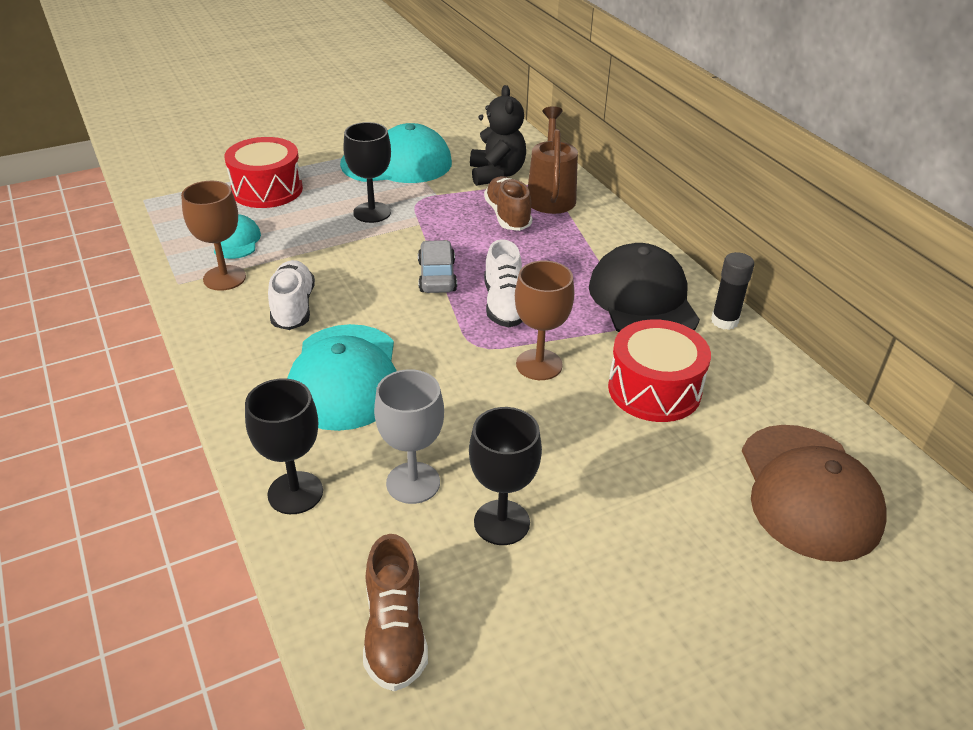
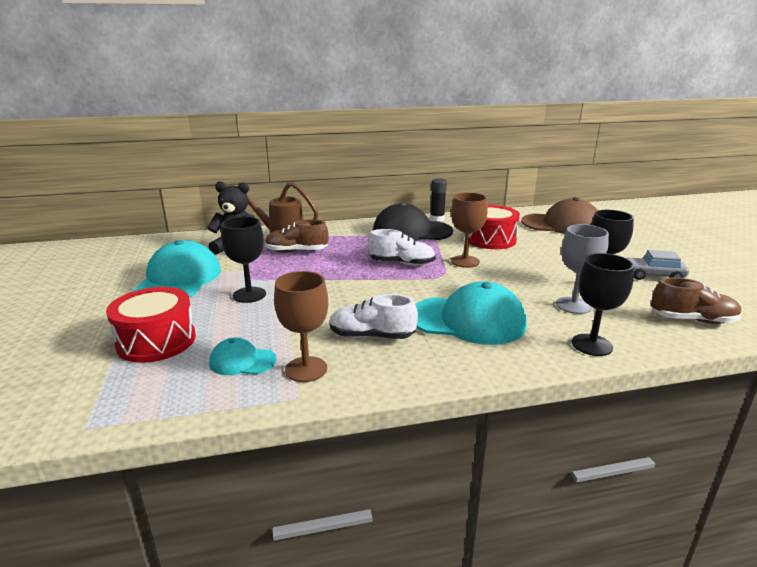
camera: 75 degrees left, 15 degrees down
grey car [418,240,457,293] -> grey car moved to [627,250,689,280]

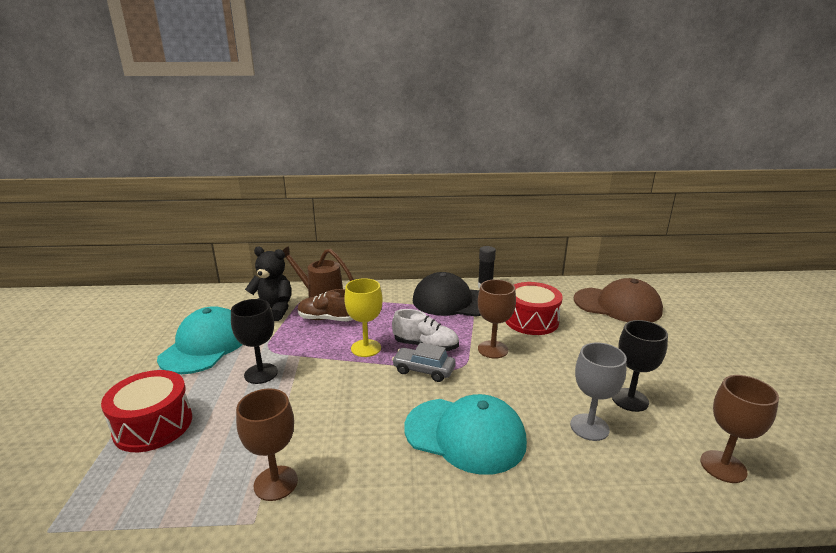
camera: 10 degrees right, 0 degrees up
turquoise cap [209,338,277,375] -> none
white shoe [329,294,418,339] -> none
black goblet [572,253,634,356] -> none
grey car [627,250,689,280] -> grey car moved to [392,343,455,382]
brown shoe [651,277,741,324] -> brown goblet [700,375,779,483]
none -> yellow goblet [344,278,383,357]

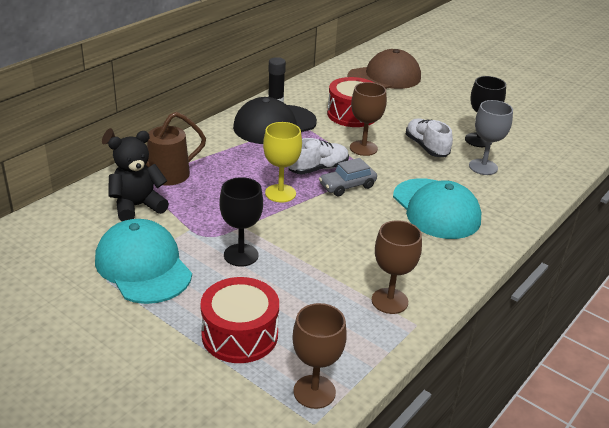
camera: 50 degrees left, 10 degrees up
brown shoe [298,289,353,321] -> none
turquoise cap [404,394,527,475] -> turquoise cap turned 90 degrees clockwise [393,178,481,239]
brown goblet [700,375,779,483] -> brown goblet moved to [292,303,347,409]
none -> white shoe [406,118,453,157]

